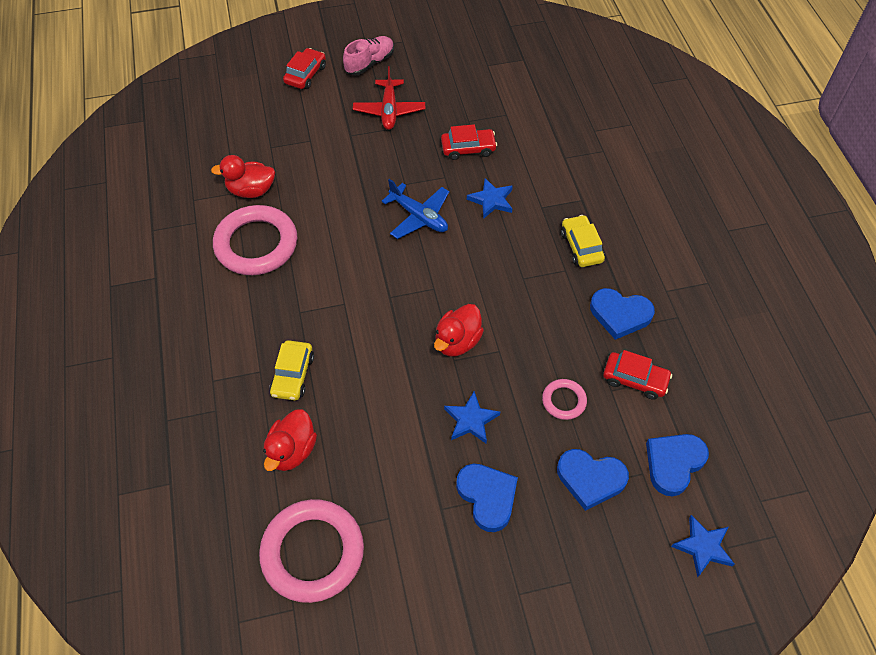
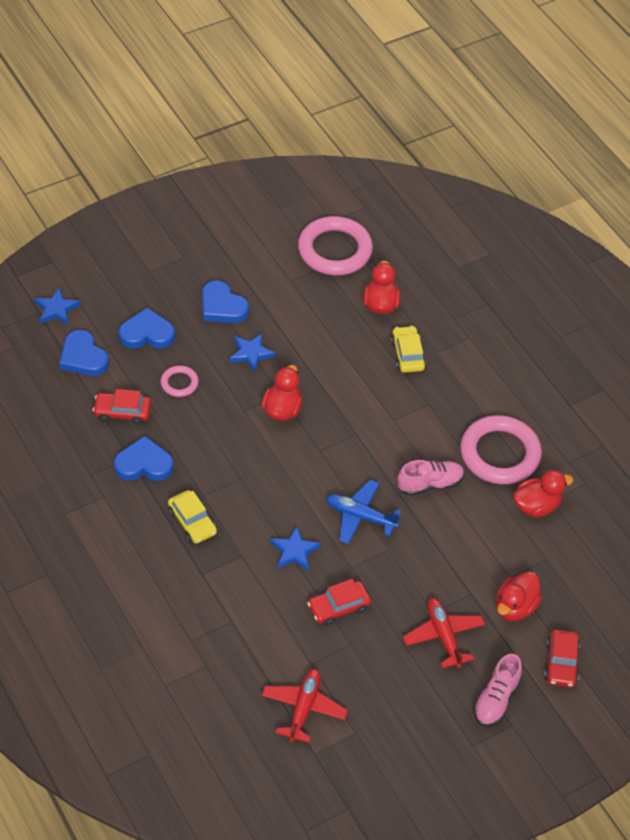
camera: 160 degrees right, 5 degrees down
blue heart [646,434,709,497] -> blue heart turned 120 degrees clockwise [59,330,109,376]
none -> red plane [262,669,348,743]
none -> pink shoe [397,460,464,496]
none -> red duck [496,571,542,621]

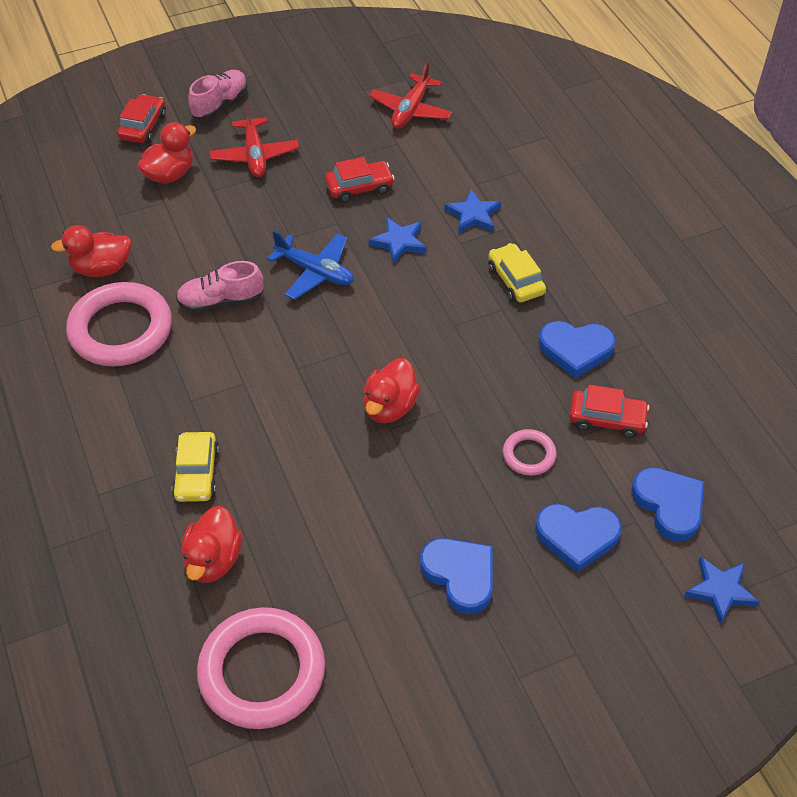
camera: 170 degrees left, 0 degrees up
blue star [229,333,276,372] -> blue star moved to [444,189,501,233]

